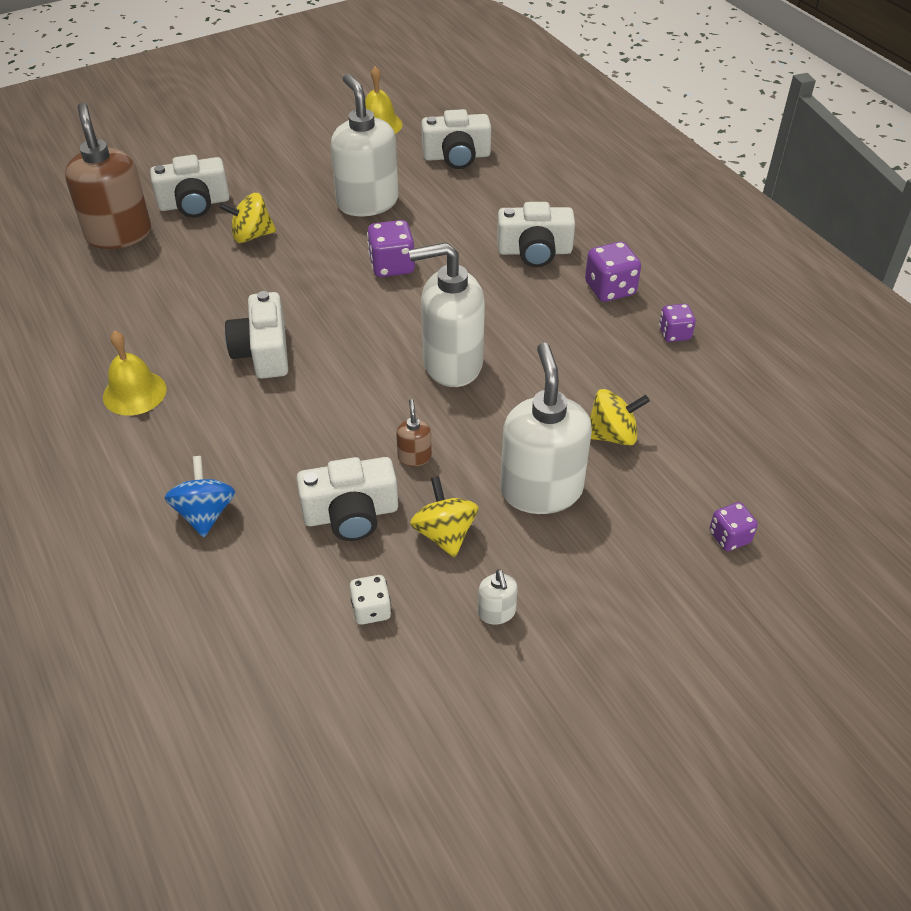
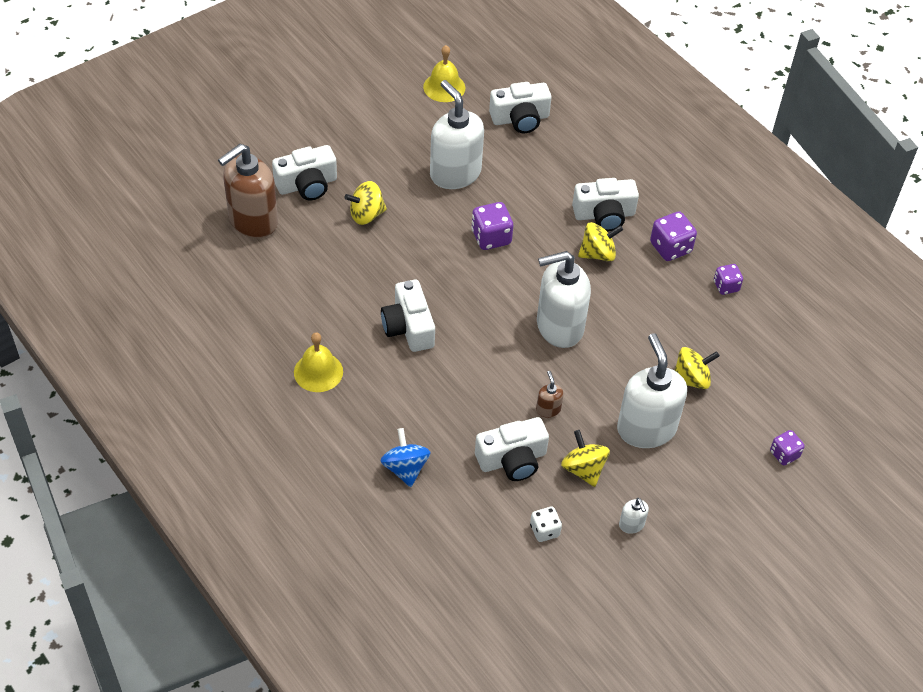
camera: 10 degrees left, 5 degrees up
brown soap dispenser [65,103,151,249] -> brown soap dispenser turned 105 degrees counterclockwise [218,144,278,238]
none -> yellow spinning top [578,222,623,262]

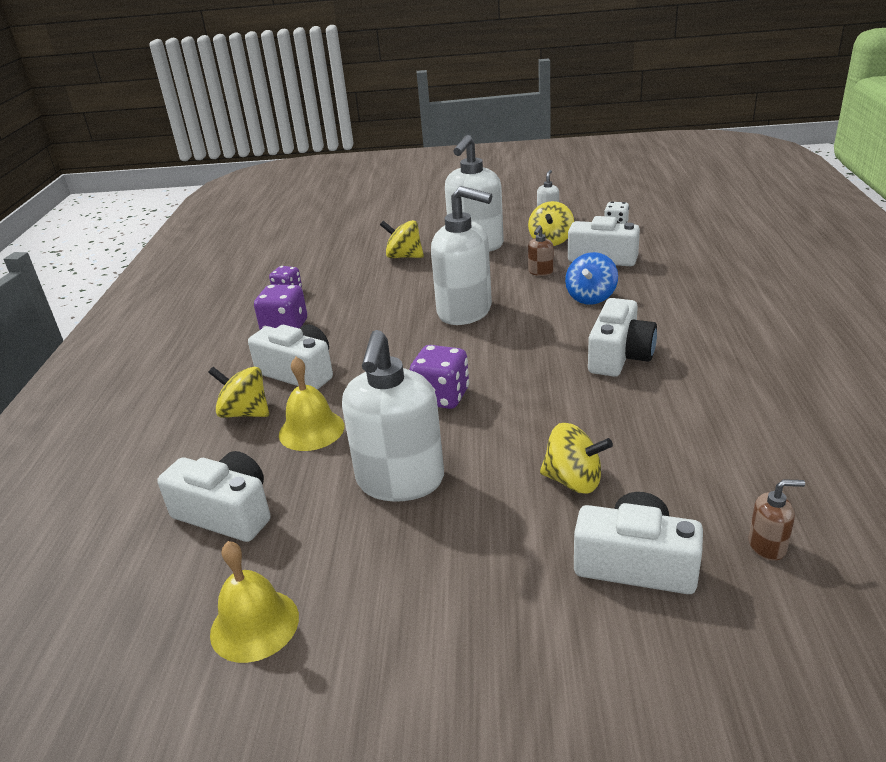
camera: 135 degrees left, 20 degrees down
brown soap dispenser [218,144,278,238] -> brown soap dispenser [749,479,805,561], size x0.42
yellow bell [294,333,343,392] -> yellow bell moved to [279,357,344,451]
blue spinning top [380,428,431,487] -> blue spinning top moved to [565,252,618,305]
yellow spinning top [578,222,623,262] -> yellow spinning top moved to [208,367,269,418]
purple dice [770,430,805,466] -> none

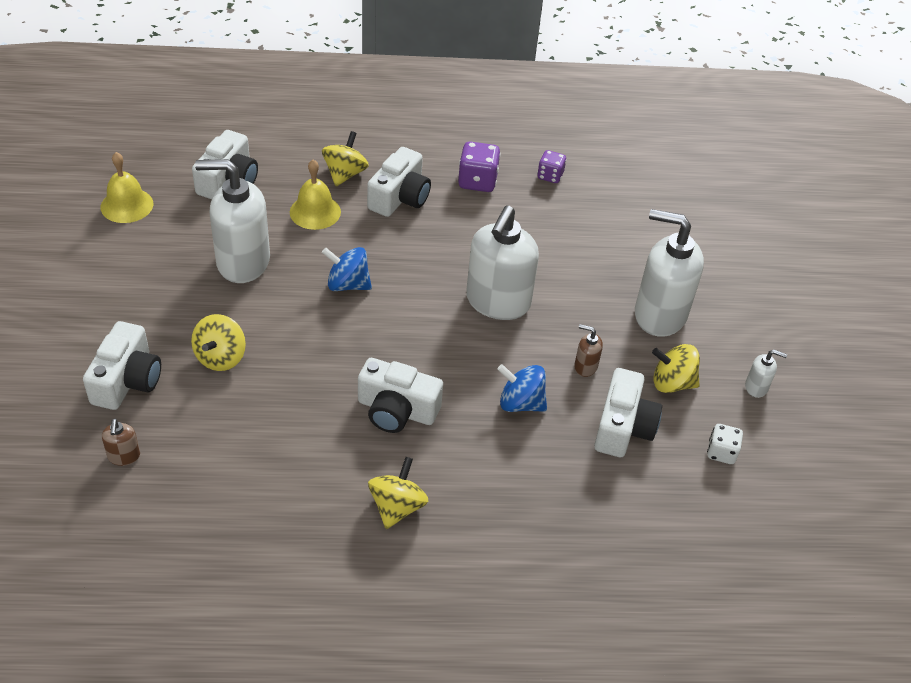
camera: 80 degrees right, 15 degrees up
yellow spinning top [380,220,424,258] -> yellow spinning top moved to [368,457,428,529]
purple dice [410,345,469,409] -> blue spinning top [322,247,372,291]

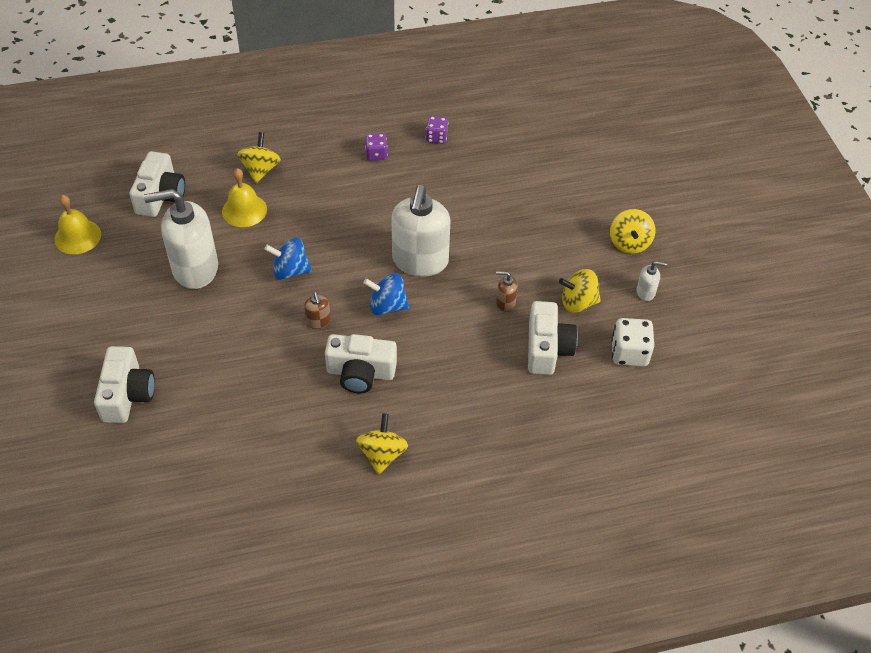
camera: 10 degrees left, 5 degrees up
brown soap dispenser [102,419,140,466] -> brown soap dispenser moved to [304,292,331,329]
yellow spinning top [191,314,246,371] -> yellow spinning top moved to [610,209,655,254]
white camera [367,147,431,217] -> none
purple dice [458,141,501,192] -> purple dice [365,133,387,161], size x0.64
blue spinning top [498,364,547,412] -> blue spinning top moved to [363,273,409,315]
white soap dispenser [635,209,704,337] -> none
white dice [707,424,743,464] -> white dice [611,318,654,367], size x1.56

